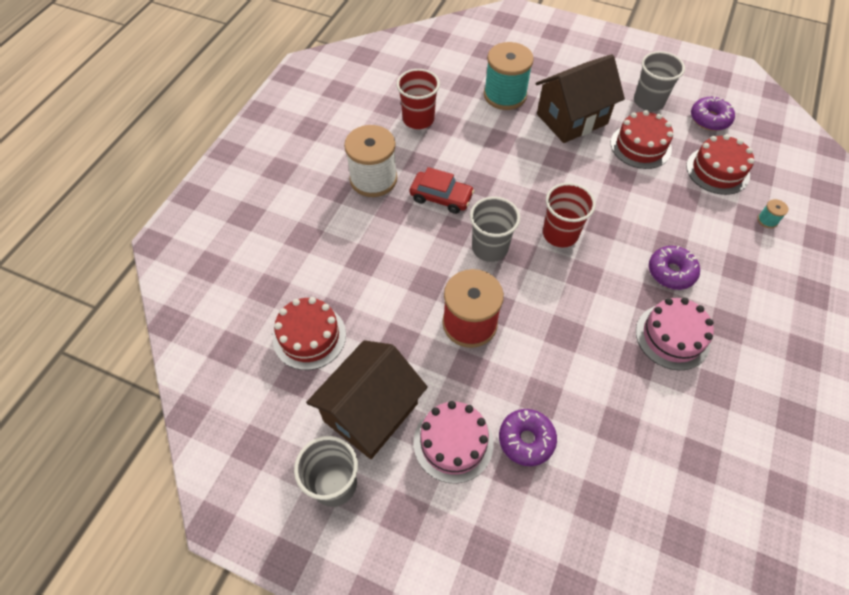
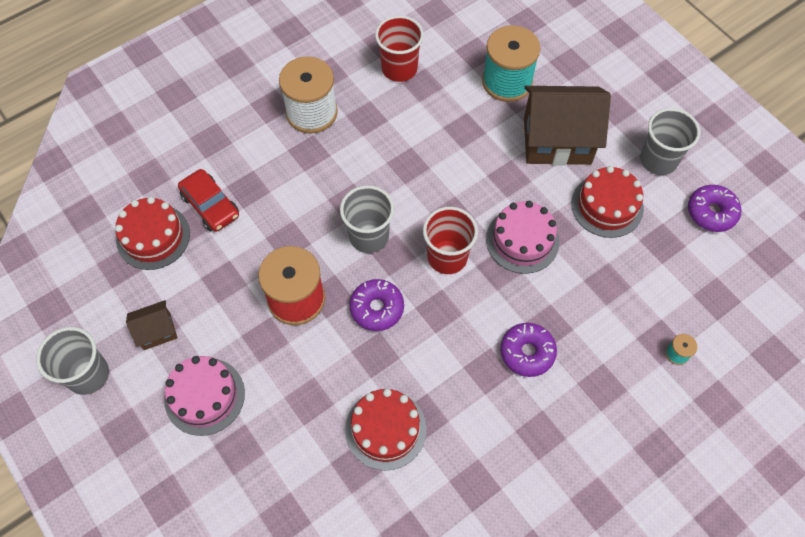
camera: 30 degrees right, 5 degrees up
brown house [306,340,428,459] -> brown house [126,300,178,350], size x0.48
red car [410,167,475,214] -> red car moved to [178,169,239,232]
purple donut [499,409,557,466] -> purple donut moved to [349,279,404,331]
pink cake [636,298,714,370] -> pink cake moved to [486,201,559,274]
red cake [686,134,754,195] -> red cake moved to [345,389,427,471]

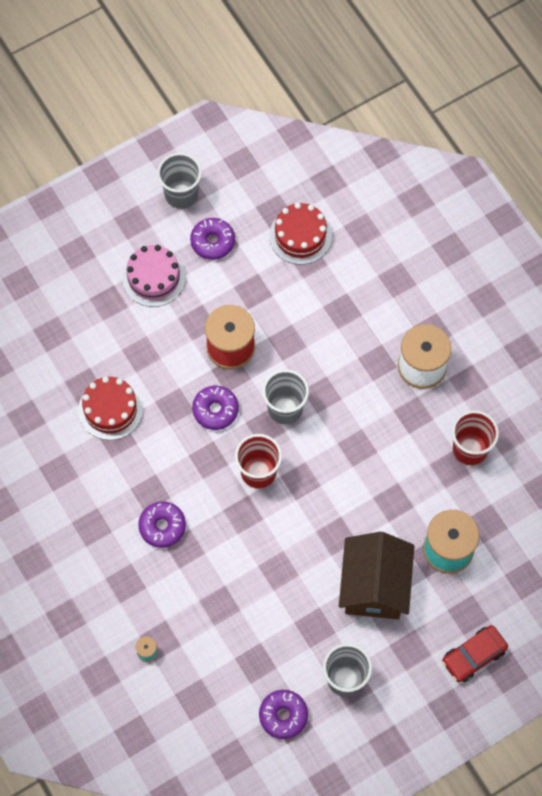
camera: 95 degrees right, 5 degrees up
brown house [126,300,178,350] -> purple donut [190,218,235,260]
red car [178,169,239,232] -> red car moved to [442,625,508,682]
pink cake [486,201,559,274] -> none
red cake [571,166,644,238] -> none

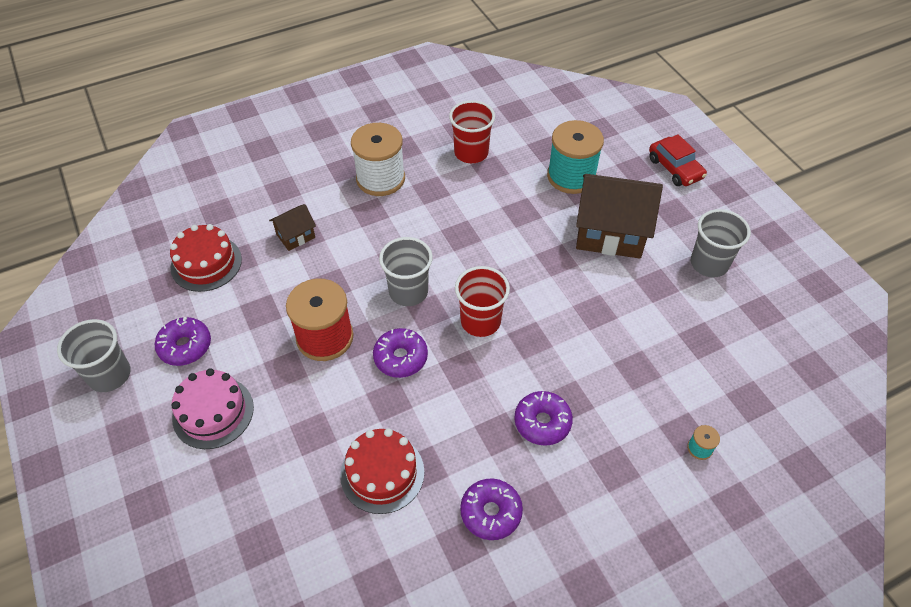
camera: 85 degrees left, 15 degrees down
purple donut [259,690,308,739] -> purple donut moved to [460,478,523,540]
none -> brown house [269,204,316,251]

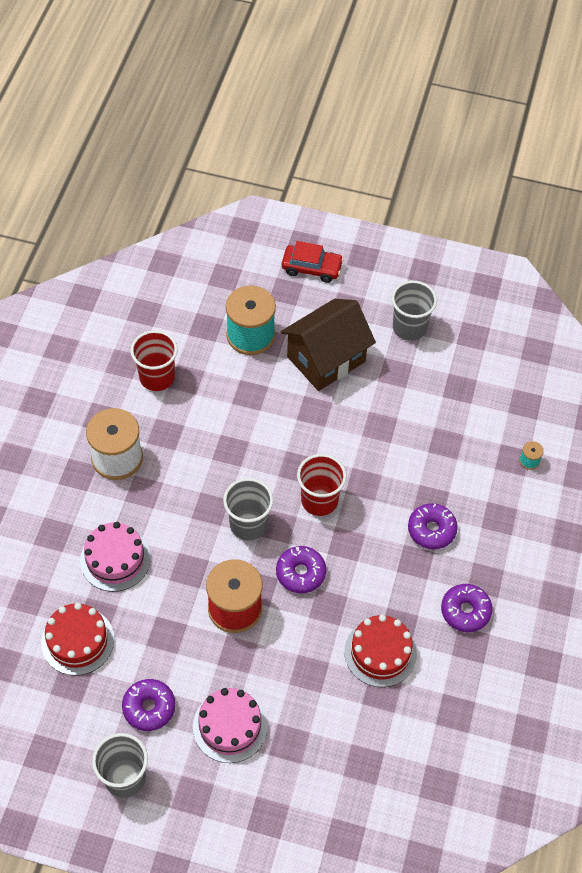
camera: 50 degrees left, 5 degrees up
brown house [269,204,316,251] -> pink cake [80,522,151,592]

